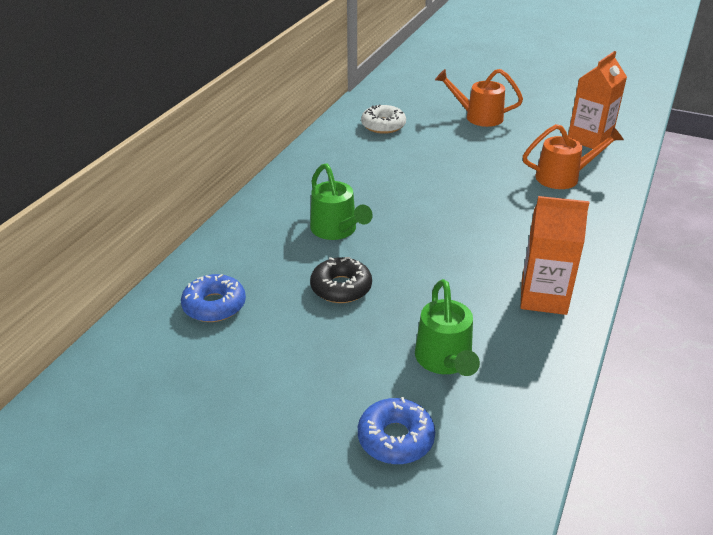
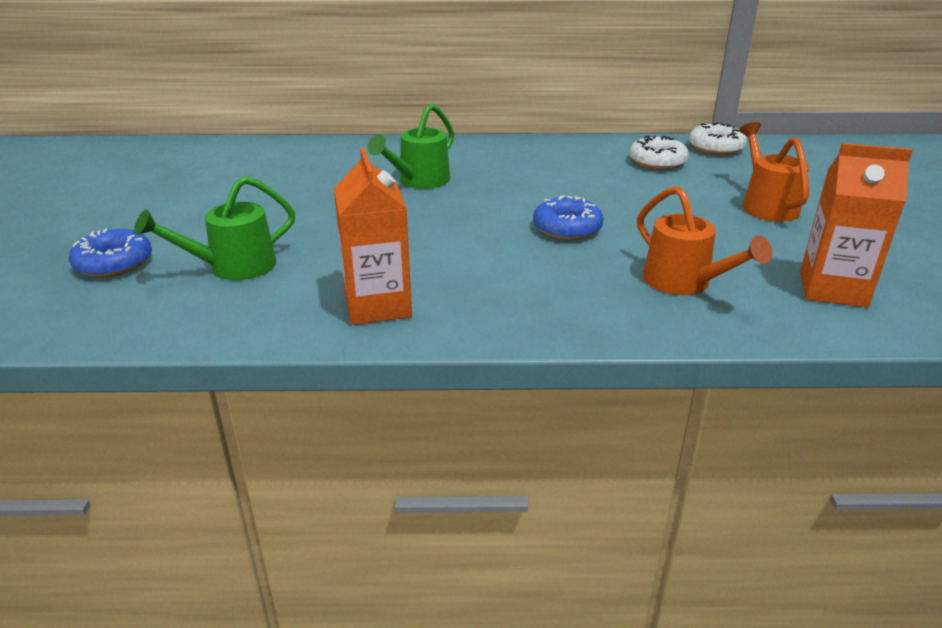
camera: 65 degrees right, 5 degrees down
blue donut [181,274,246,322] -> blue donut moved to [533,195,603,240]
black donut [310,257,372,303] -> none
none -> white donut [689,123,747,155]

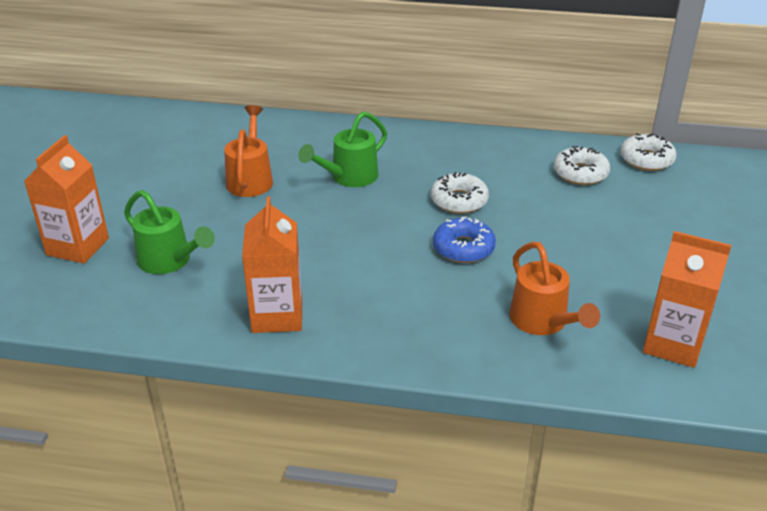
camera: 10 degrees right, 5 degrees up
blue donut [69,229,152,278] -> orange carton [24,135,109,264]
green watering can [134,176,295,280] -> green watering can turned 120 degrees counterclockwise [124,190,215,274]
orange watering can [739,122,809,222] -> orange watering can moved to [224,105,273,197]
none -> white donut [431,172,489,214]

